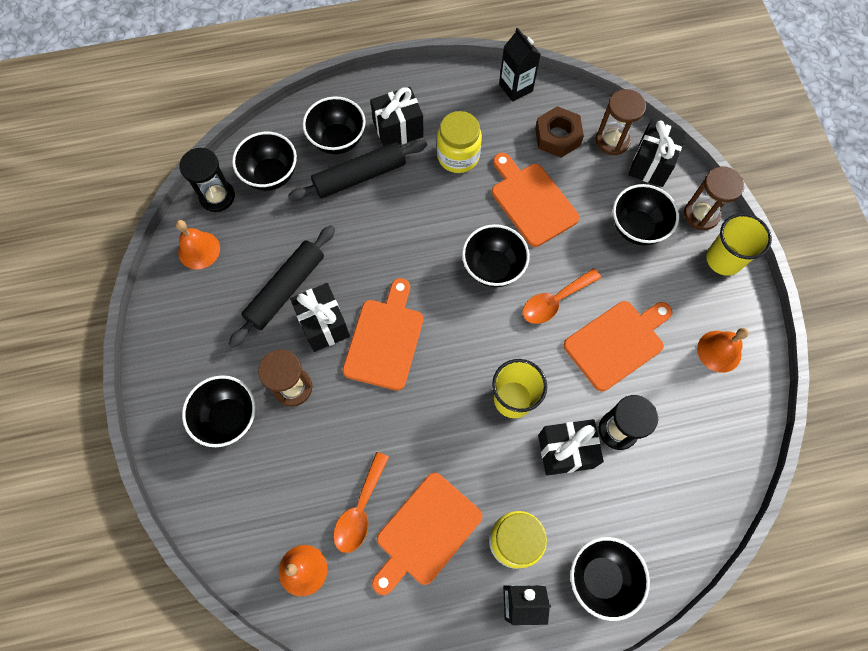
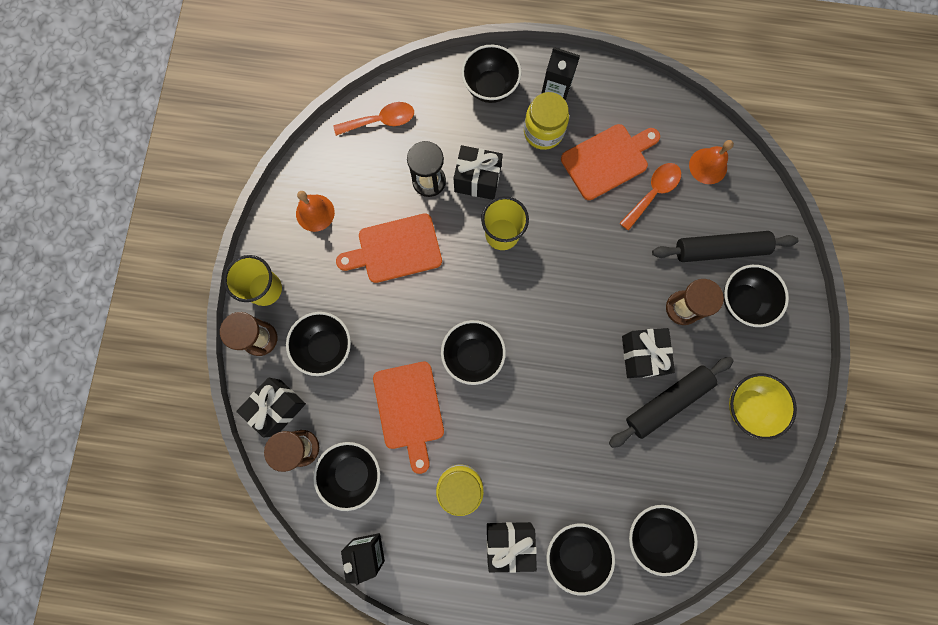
camera: 160 degrees left, 10 degrees up
orange bell [176,220,220,269] -> none
black hourglass [179,148,235,212] -> none
black rolling pin [288,140,427,201] -> black rolling pin moved to [652,231,799,262]
orange cutting board [343,278,423,391] -> none
orange spoon [523,268,601,324] -> orange spoon moved to [334,102,414,136]
brown nut [535,106,584,158] -> black bowl [313,442,380,511]
none -> yellow bowl [729,373,797,440]

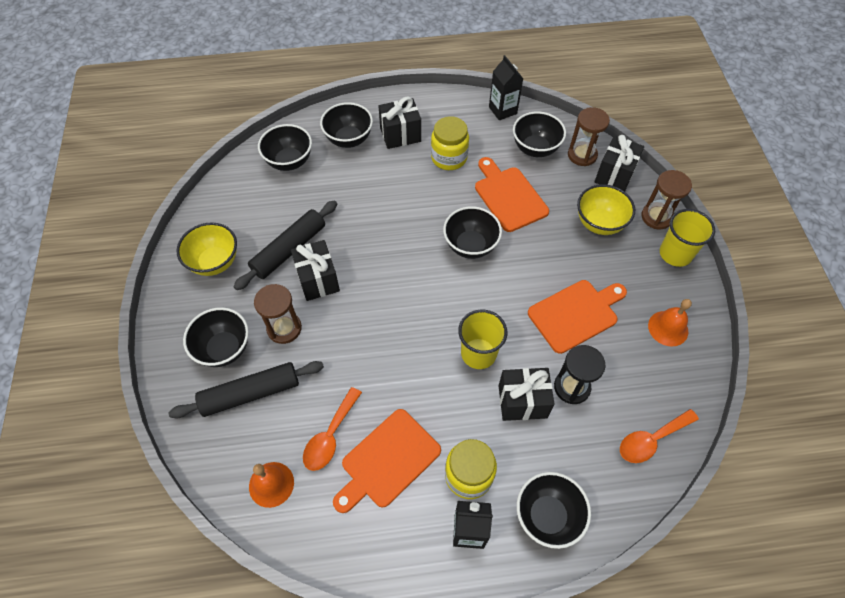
camera: 165 degrees right, 20 degrees down
black bowl [286,312,351,376] -> yellow bowl [577,184,635,235]

